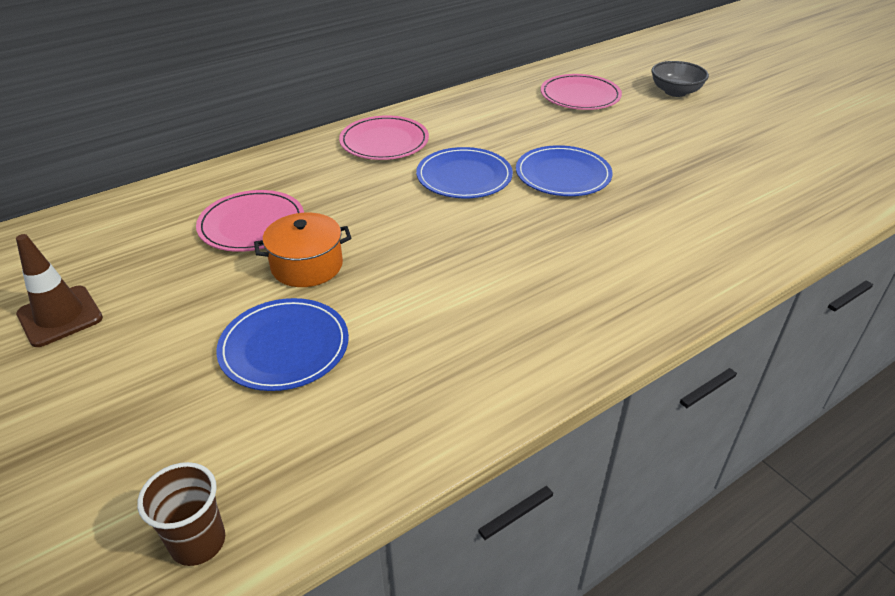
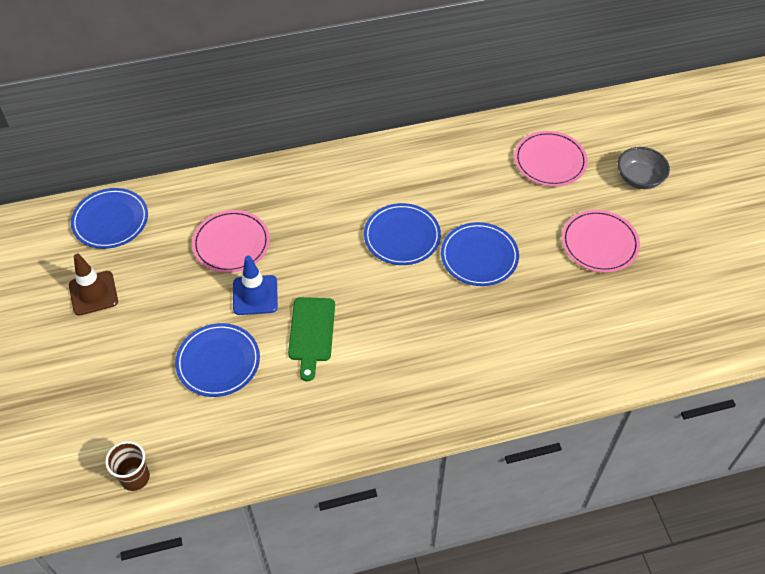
camera: 20 degrees right, 15 degrees up
orange pot [254,213,351,287] -> blue traffic cone [233,256,278,315]
pink plate [339,115,429,160] -> pink plate moved to [562,210,640,272]
none -> blue plate [71,188,148,249]
none -> green cutting board [288,297,335,381]

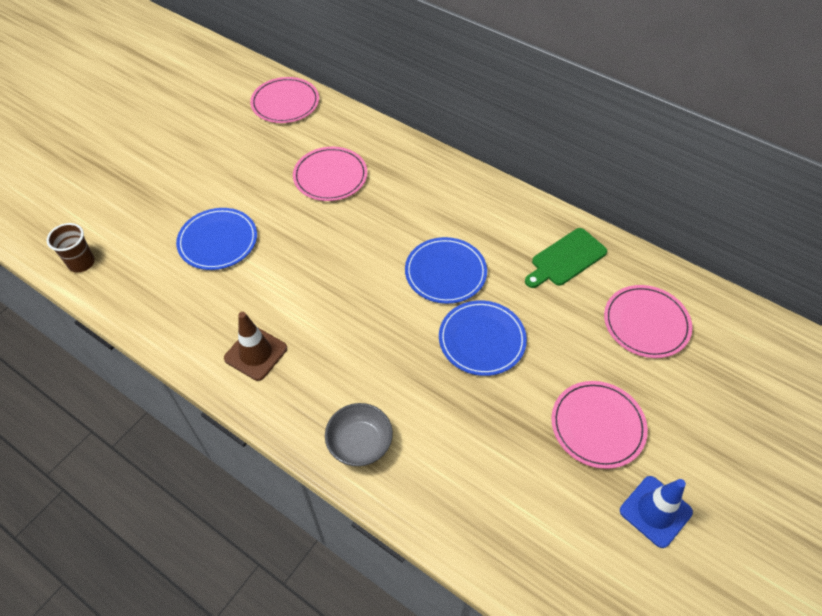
camera: 50 degrees right, 0 degrees up
brown traffic cone [69,254,118,316] -> brown traffic cone moved to [224,312,287,381]
blue plate [71,188,148,249] -> pink plate [250,77,319,123]
blue traffic cone [233,256,278,315] -> blue traffic cone moved to [620,476,693,548]
green cutting board [288,297,335,381] -> green cutting board moved to [525,228,607,288]
grey bowl [618,147,670,189] -> grey bowl moved to [325,403,393,466]

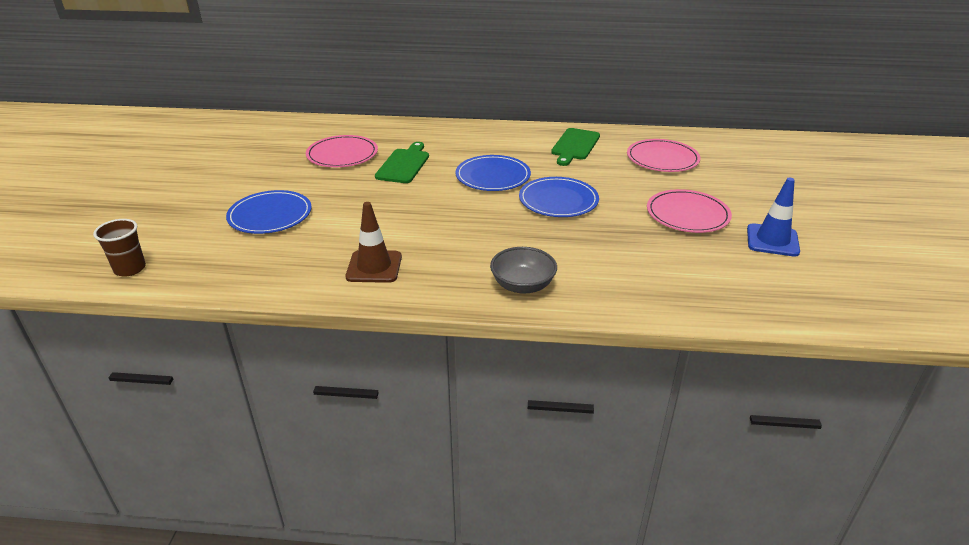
camera: 30 degrees left, 20 degrees down
pink plate [250,77,319,123] -> none
none -> green cutting board [375,142,429,183]

